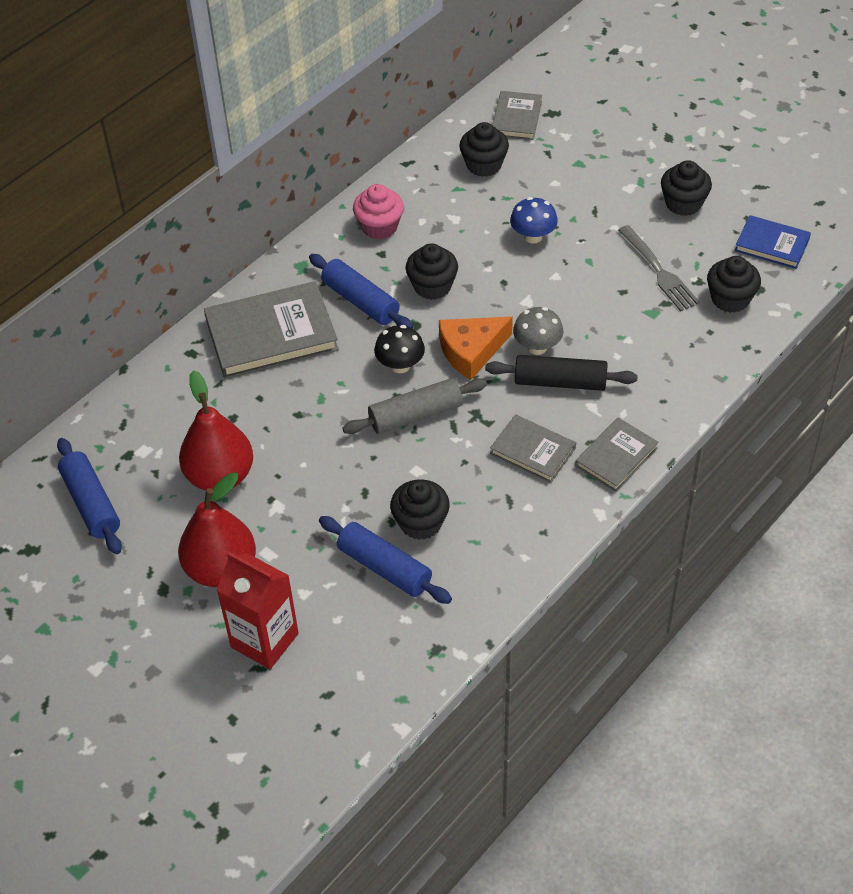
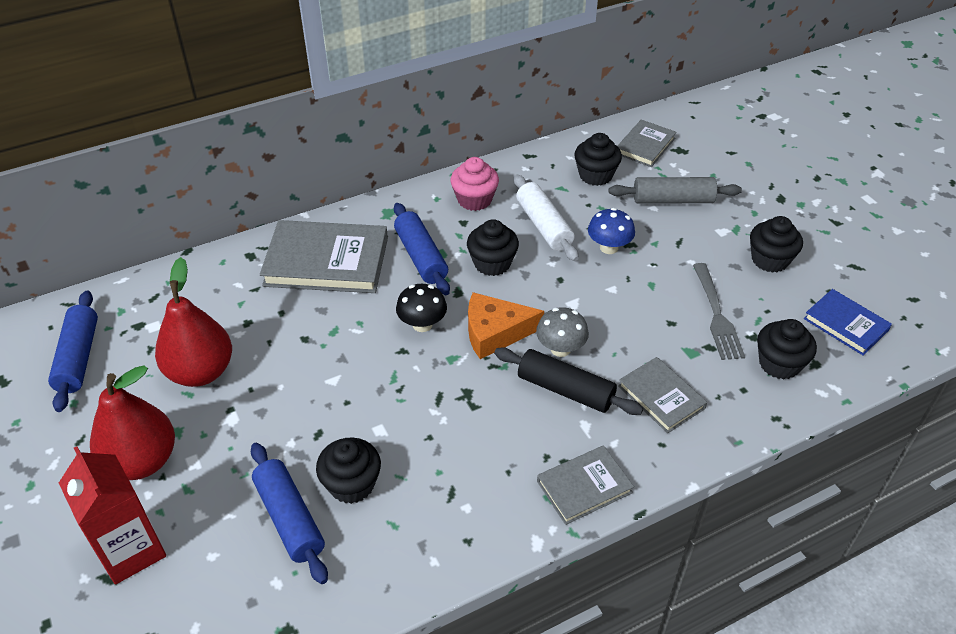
camera: 20 degrees right, 5 degrees down
grey rolling pin [342,378,487,434] -> grey rolling pin moved to [609,177,742,204]
grey book [490,414,576,483] -> grey book moved to [618,357,707,433]
none -> white rolling pin [514,174,579,261]

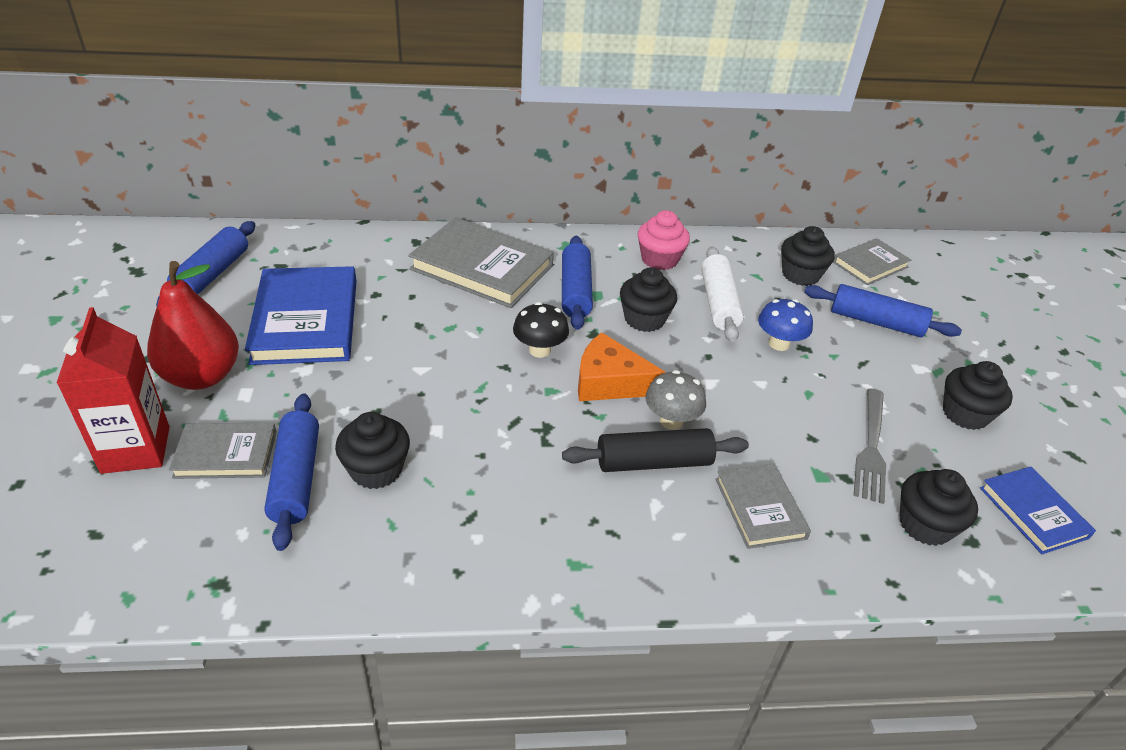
camera: 20 degrees right, 5 degrees down
red pear [155,257,232,387] -> blue book [245,266,356,365]
black rolling pin [494,347,643,415] -> black rolling pin turned 60 degrees counterclockwise [562,428,749,472]
grey book [537,445,634,525] -> grey book moved to [169,423,276,479]
grey rolling pin [609,177,742,204] -> blue rolling pin [804,284,962,337]

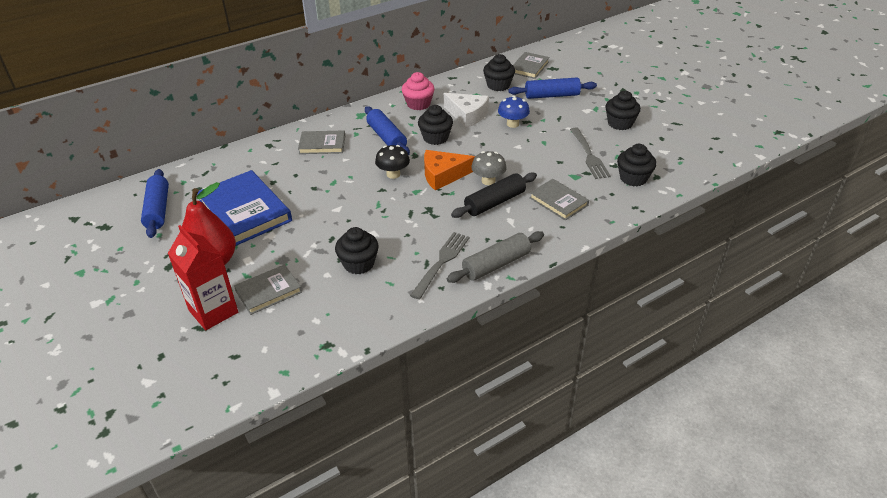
camera: 25 degrees left, 0 degrees up
blue rolling pin [264,393,319,551] -> none
grey book [409,217,554,308] -> grey book [298,131,345,154], size x0.57
white rolling pin [701,247,744,342] -> white cheese [444,93,489,128]
blue book [980,467,1096,554] -> none
none -> grey fork [410,232,470,300]
none -> grey rolling pin [447,231,544,283]

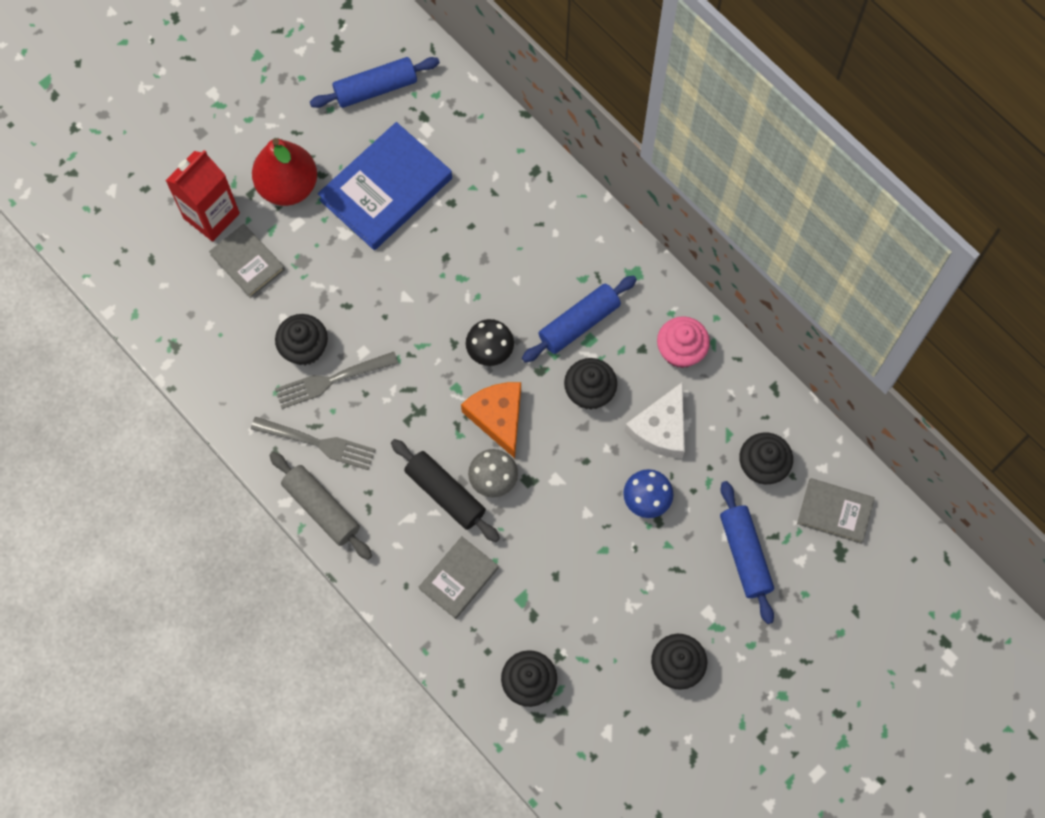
camera: 80 degrees right, 30 degrees up
grey book [298,131,345,154] -> none
grey fork [570,127,611,179] -> grey fork moved to [275,352,398,409]

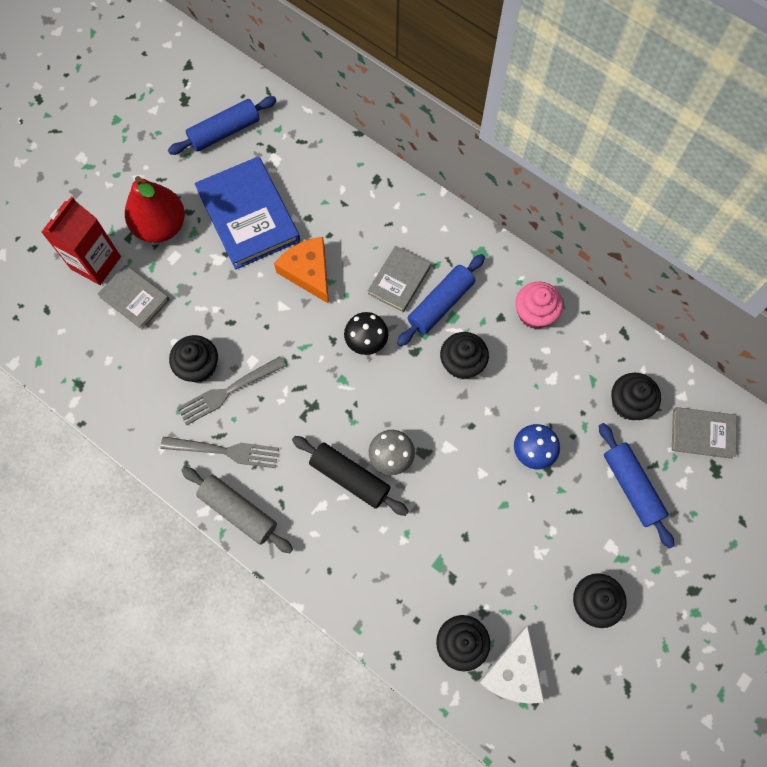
camera: 10 degrees left, 0 degrees up
blue book [318,122,452,250] -> blue book turned 60 degrees counterclockwise [195,156,300,270]
grey book [419,536,499,619] -> grey book moved to [368,246,431,312]
orange cheese [461,382,521,458] -> orange cheese moved to [274,237,329,304]
white cheese [624,382,685,458] -> white cheese moved to [478,626,544,704]

